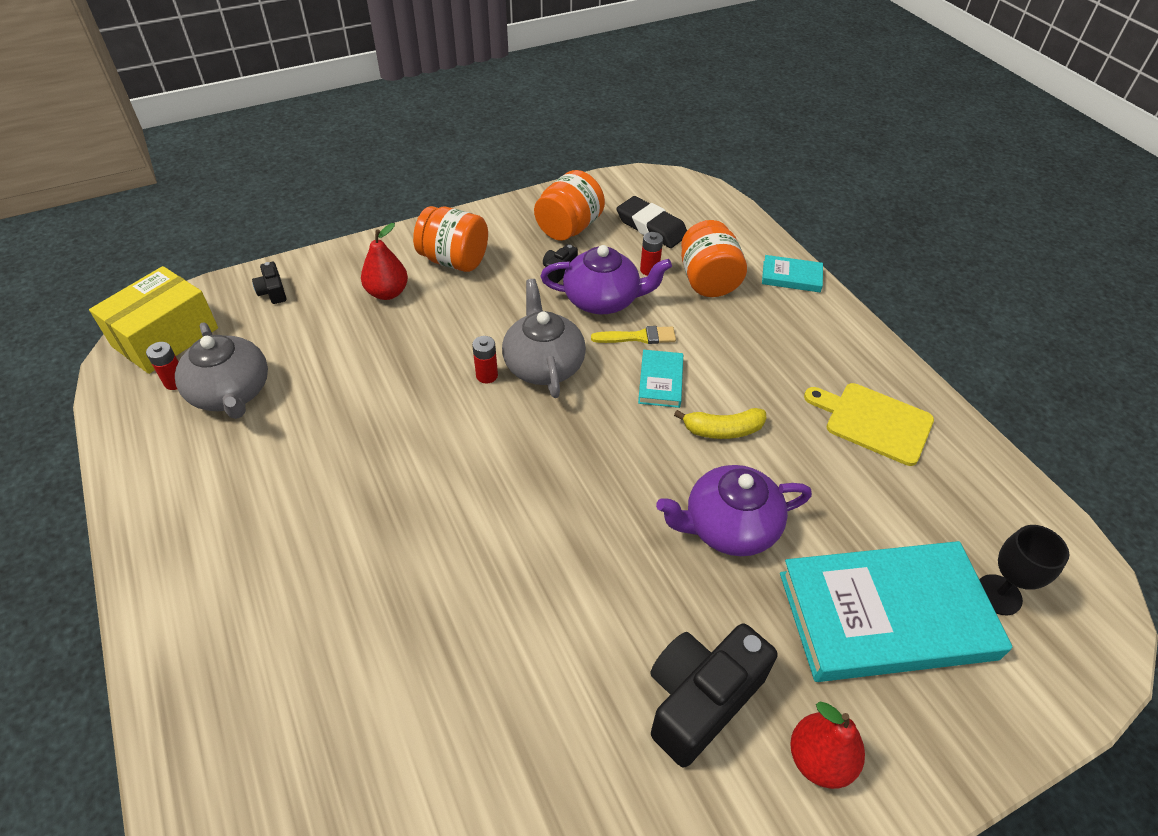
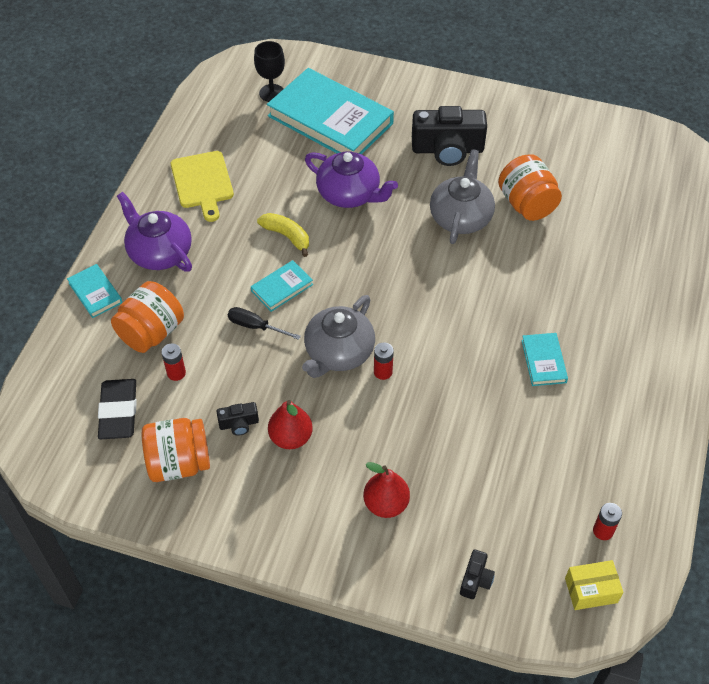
camera: 135 degrees left, 5 degrees up
yellow box [89,266,218,374] -> yellow box [565,560,623,610], size x0.55
grey teapot [175,322,268,419] -> grey teapot moved to [430,149,495,244]
orange jar [413,206,488,272] -> orange jar moved to [498,154,562,221]
purple teapot [540,245,672,314] -> purple teapot moved to [117,192,192,272]
yellow brush [591,326,676,344] -> black screwdriver [228,307,301,340]
red pear [790,702,865,789] -> red pear moved to [268,400,313,449]
none -> turquoise book [521,333,568,386]

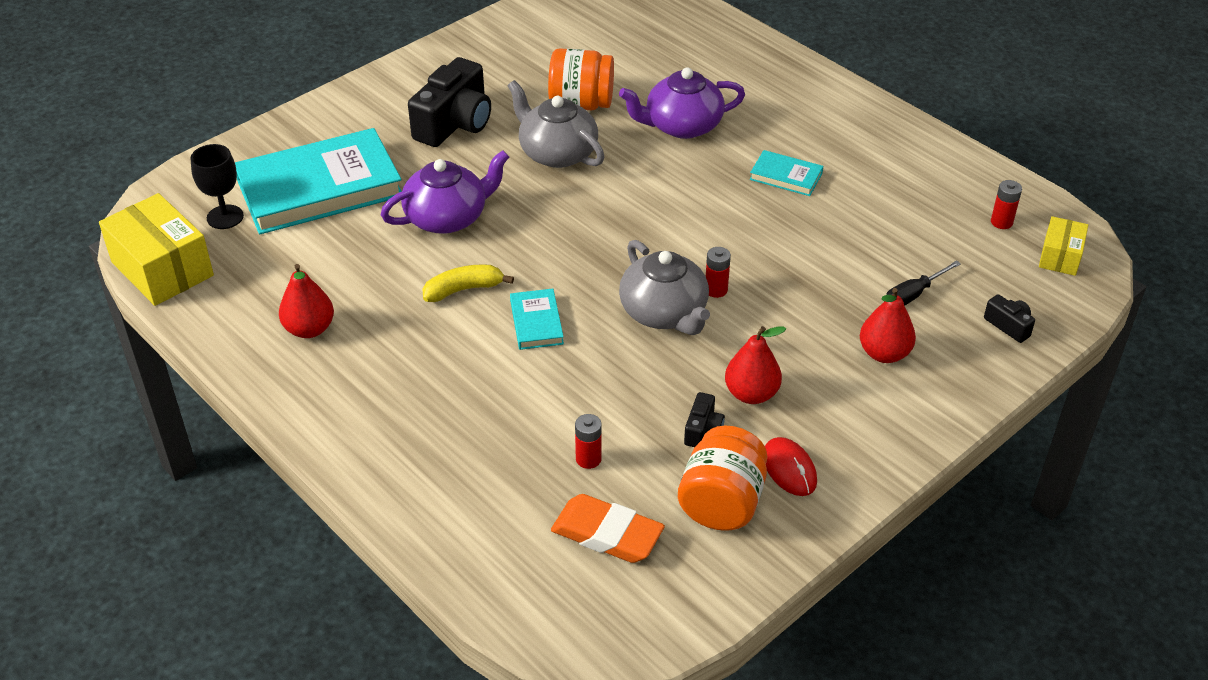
camera: 60 degrees left, 10 degrees down
turquoise book [67,264,123,318] -> none
black eraser [98,379,137,439] -> orange eraser [551,494,665,563]
orange jar [111,281,184,353] -> none
purple teapot [117,192,192,272] -> purple teapot moved to [619,67,745,139]
yellow cutting board [171,151,234,222] -> red pear [279,264,334,338]
black screwdriver [228,307,301,340] -> black screwdriver moved to [886,260,961,306]
none -> yellow box [99,193,214,306]
none -> red mouse [765,437,817,496]

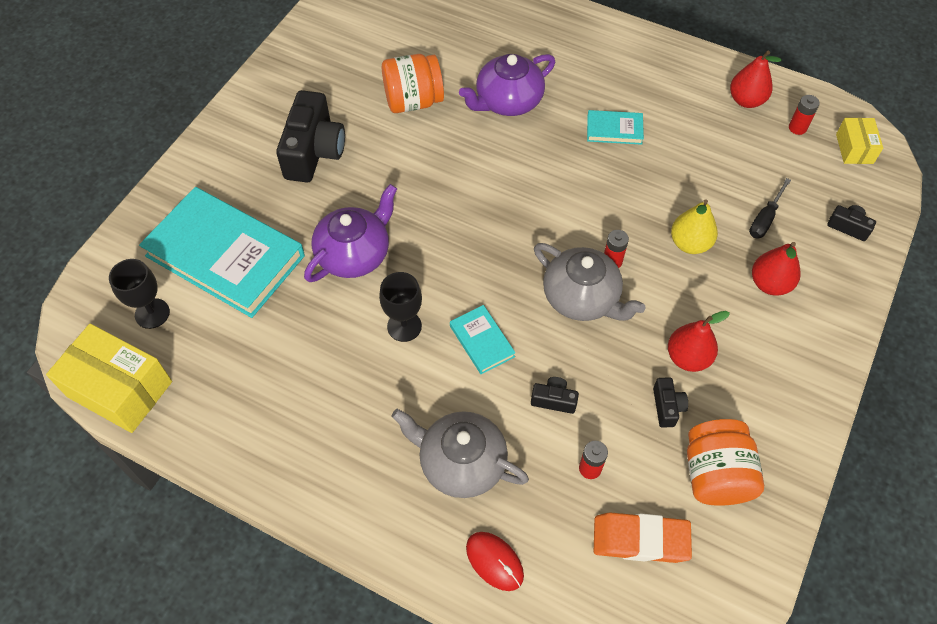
camera: 20 degrees left, 15 degrees up
turquoise book [235,128,402,234] -> turquoise book turned 75 degrees clockwise [139,187,305,318]
red pear [279,264,334,338] -> red pear moved to [730,51,782,108]
yellow banana [423,264,514,302] -> black goblet [379,272,422,342]
grey teapot [508,80,605,168] -> grey teapot moved to [391,409,529,498]
red mouse [765,437,817,496] -> red mouse moved to [466,532,524,591]
none -> black camera [531,377,579,414]
none -> yellow pear [671,199,718,254]

